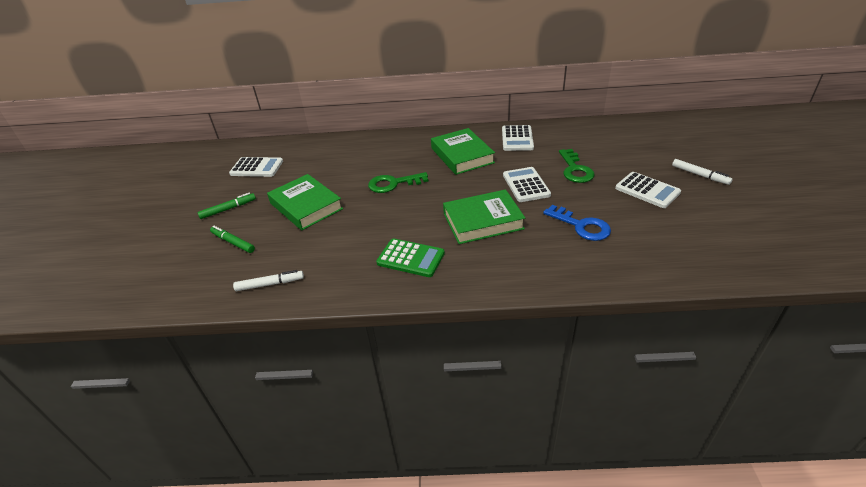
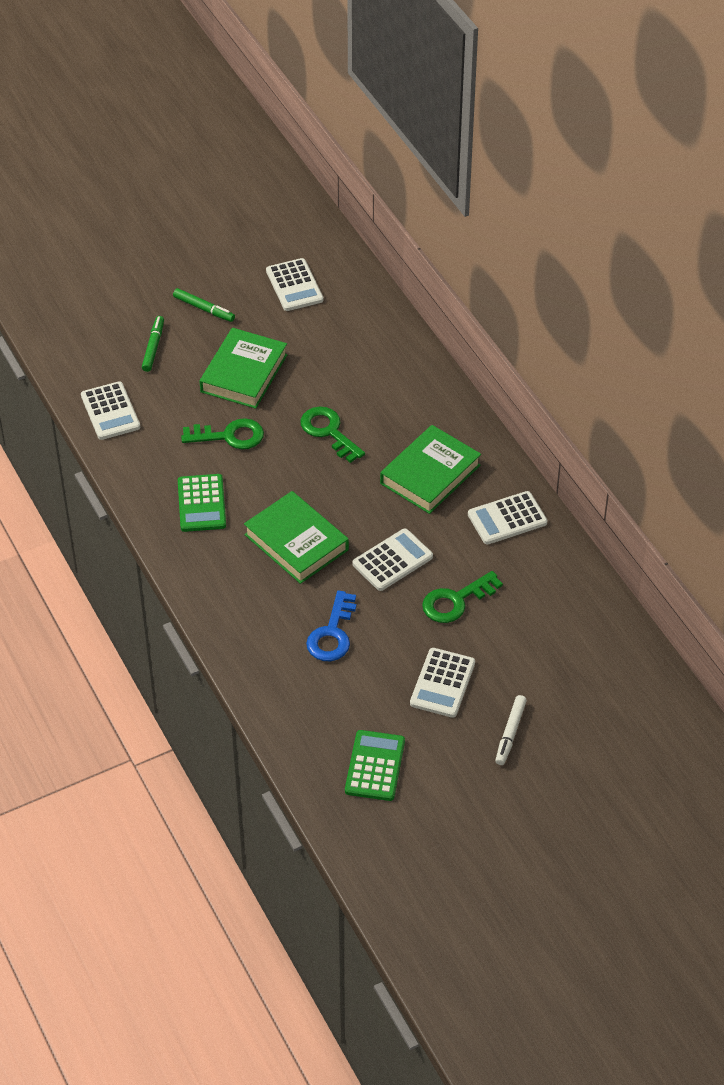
camera: 60 degrees right, 10 degrees up
white marker [233,270,304,291] -> white calculator [81,381,140,440]
none -> green key [181,418,264,449]
none -> green calculator [345,730,405,801]

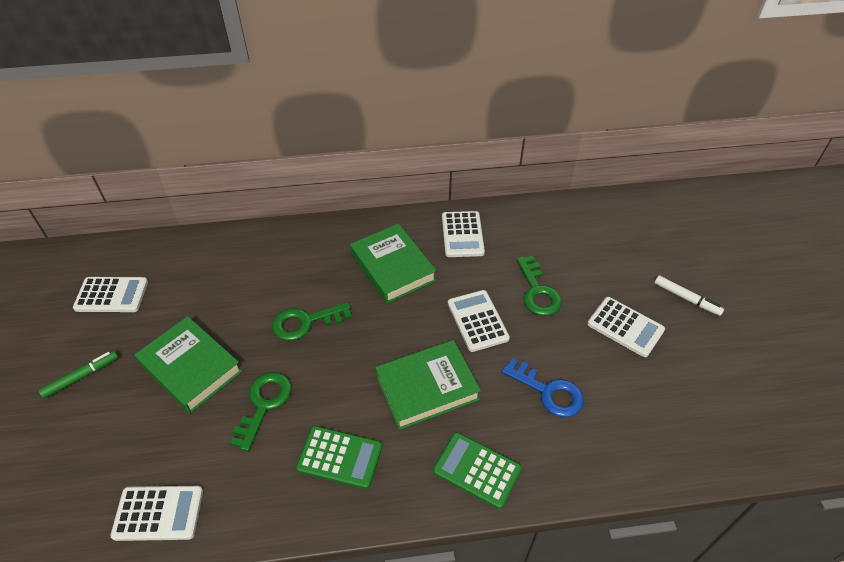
camera: 70 degrees left, 0 degrees up
green marker [142,316,164,372] -> none
green calculator [345,730,405,801] -> green calculator moved to [433,432,522,509]

